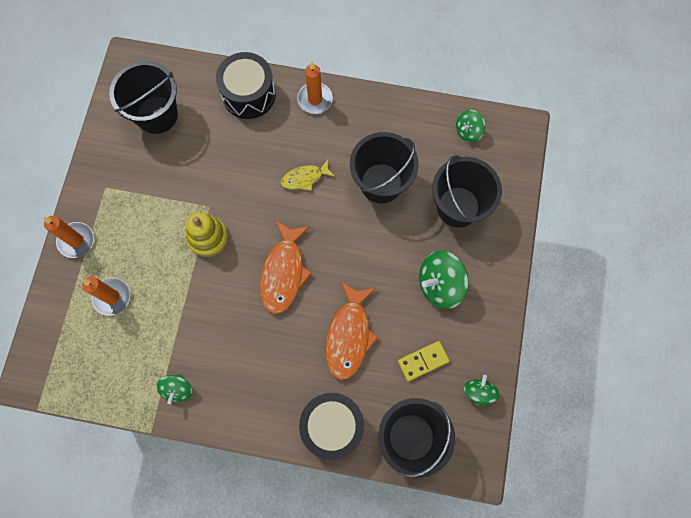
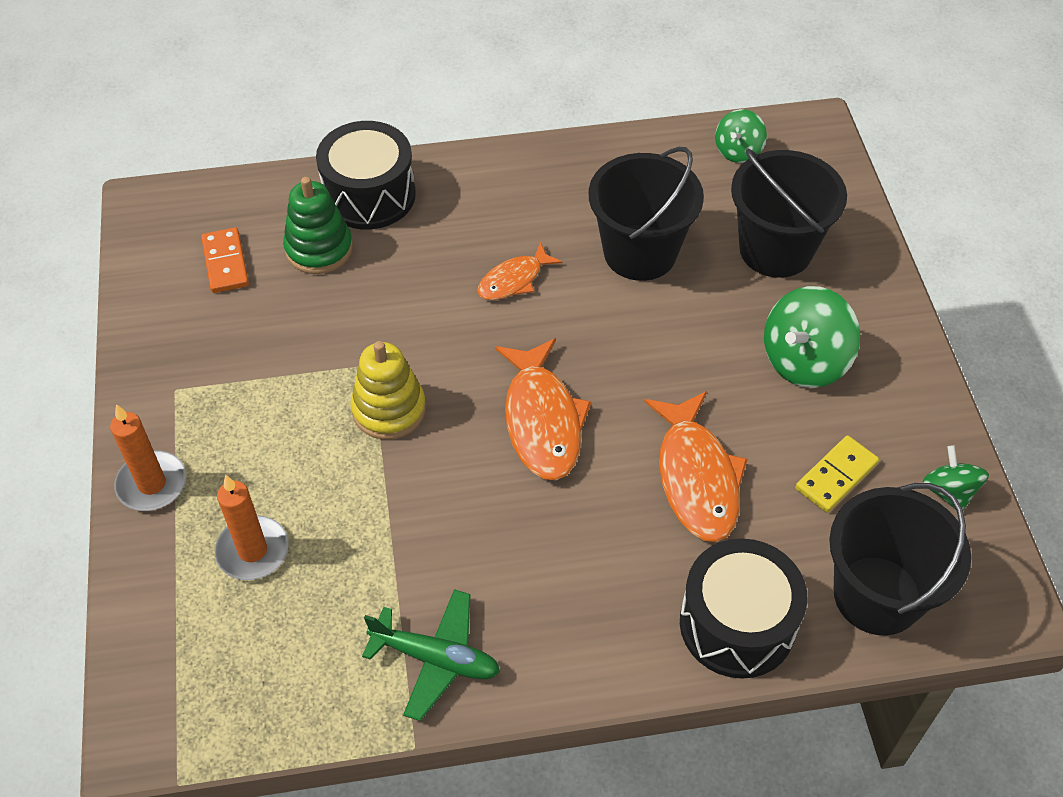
camera: 20 degrees left, 20 degrees down
black bucket [109,61,178,134] -> orange domino [201,227,249,293]
green spinning top [157,374,192,404] -> green plane [362,589,500,721]
yellow fish [281,160,335,191] -> orange fish [477,242,563,300]
orange candle [297,61,333,114] -> none
none -> green stacking toy [283,177,353,274]

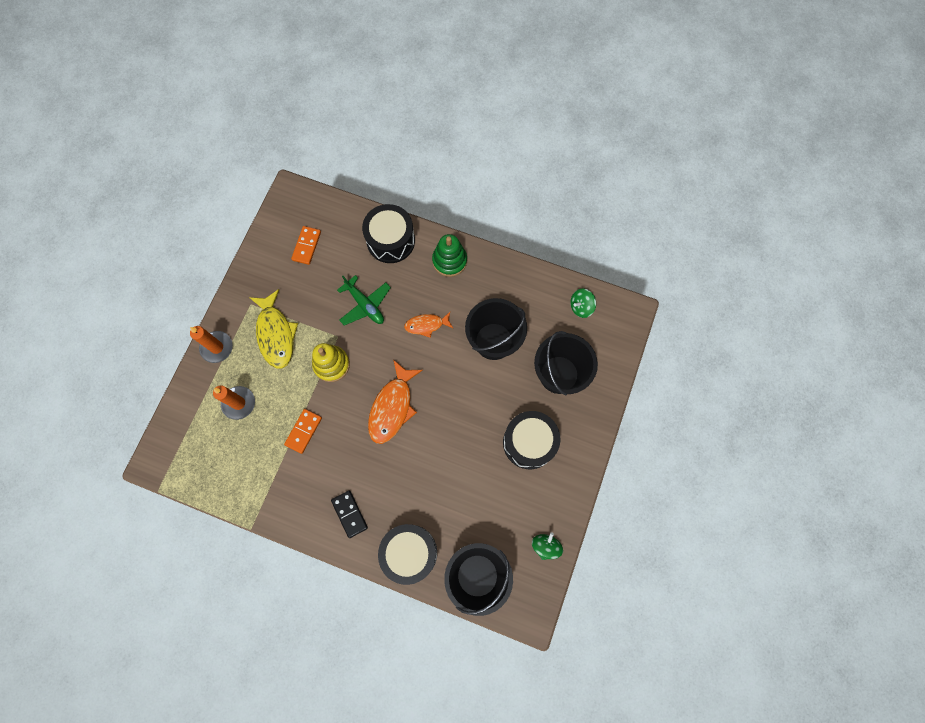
camera: 30 degrees right, 20 degrees up
green stacking toy [283,177,353,274] -> green stacking toy moved to [432,234,467,277]
green plane [362,589,500,721] -> green plane moved to [337,275,391,325]
orange fish [644,391,748,542] -> none
green spinning top [764,286,860,388] -> black drum [503,411,560,469]
yellow domino [796,435,879,513] -> none
none -> yellow fish [249,289,298,369]
none -> orange domino [284,409,322,454]
none -> black domino [331,491,368,538]

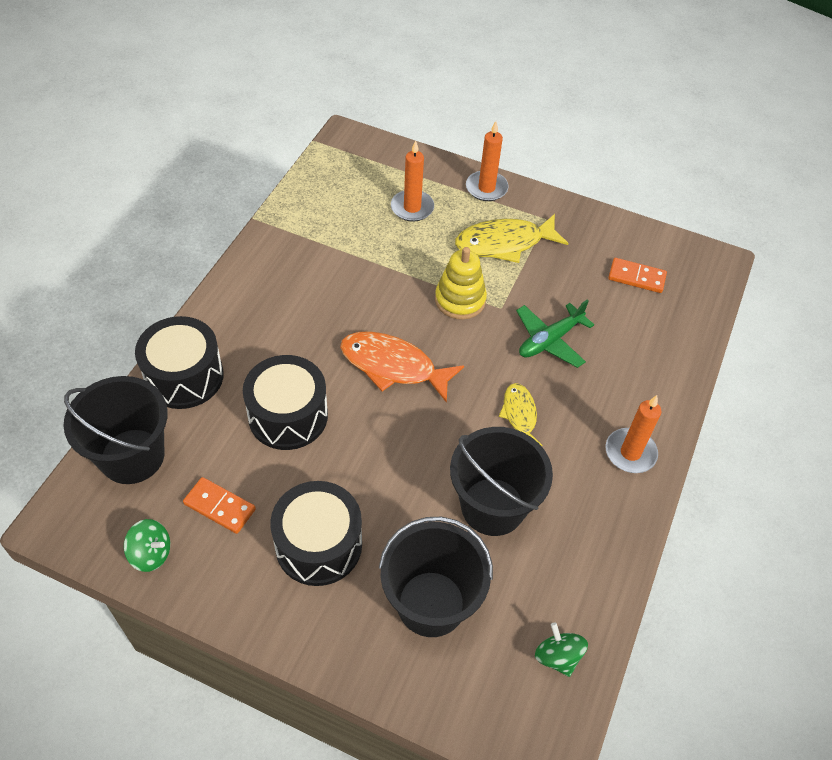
camera: 90 degrees right, 20 degrees down
orange domino [284,409,322,454] -> orange domino moved to [183,477,256,534]
black domino [331,491,368,538] -> none
black drum [362,204,415,263] -> black drum moved to [243,355,328,450]
orange fish [404,312,453,338] -> yellow fish [499,383,543,446]
green stacking toy [432,234,467,277] -> orange candle [606,395,661,473]

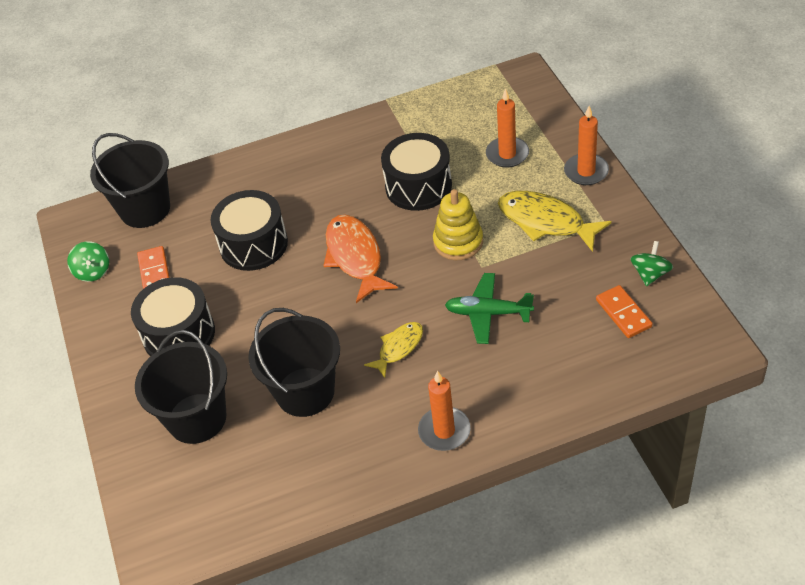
camera: 55 degrees right, 5 degrees down
black drum [135,316,224,409] -> black drum moved to [381,133,452,211]
green spinning top [535,622,588,677] -> green spinning top moved to [630,241,673,286]

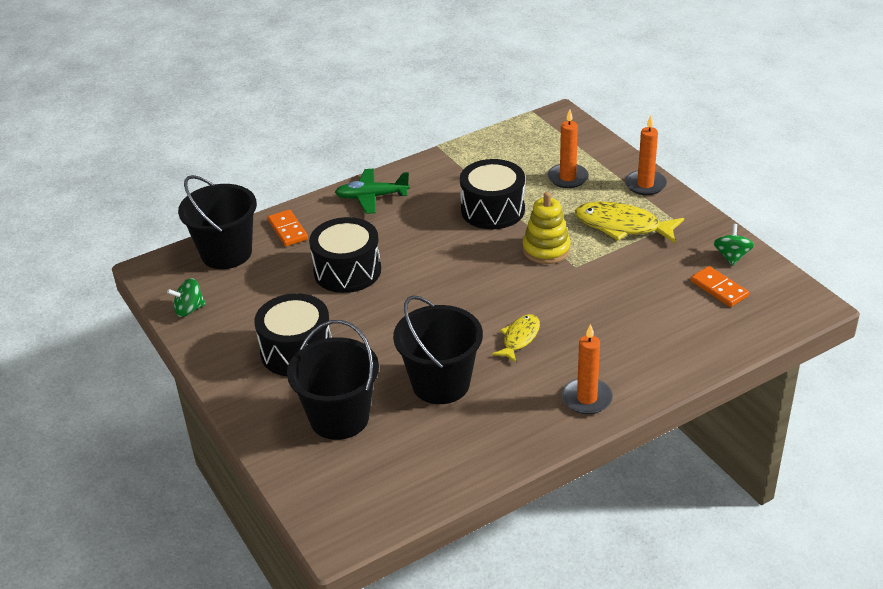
camera: 15 degrees left, 10 degrees down
green spinning top [67,241,109,282] -> green spinning top turned 105 degrees clockwise [167,278,206,317]
orange domino [137,246,170,289] -> orange domino moved to [268,209,308,246]
orange fish [323,215,398,303] -> none
green plane [445,273,534,344] -> green plane moved to [335,169,410,214]

